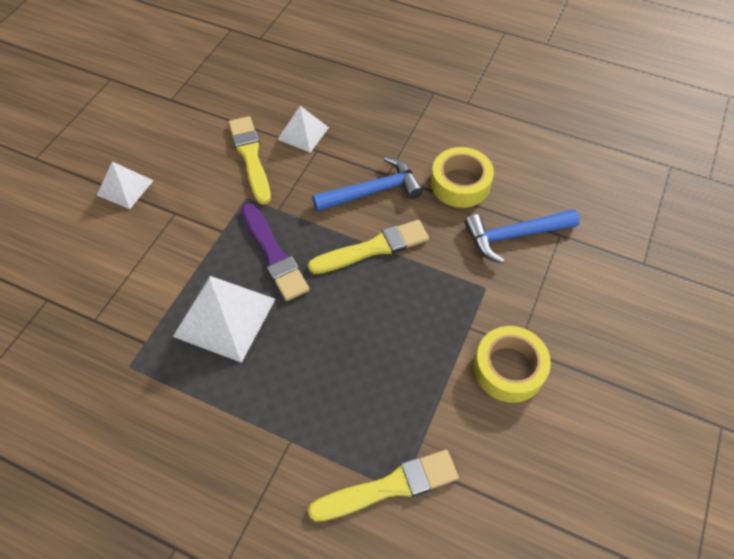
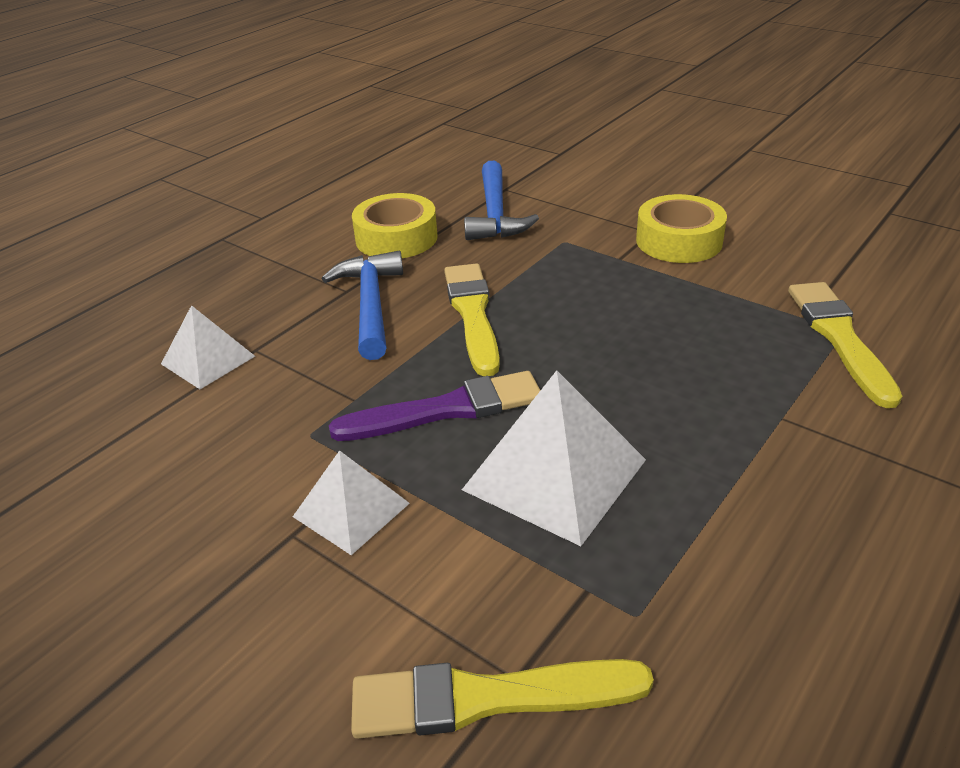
camera: 75 degrees left, 20 degrees down
white pyramid [97,161,154,209] -> white pyramid moved to [293,450,410,555]
yellow brush [229,116,271,205] -> yellow brush moved to [351,659,654,739]

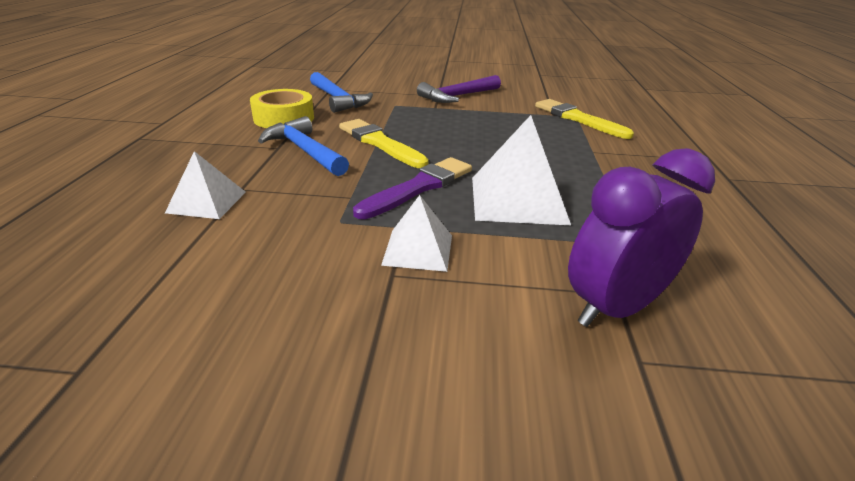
camera: 35 degrees left, 5 degrees down
yellow brush [351,659,654,739] -> purple clock [568,148,715,327]
yellow tape [636,194,727,263] -> purple hammer [417,75,501,103]

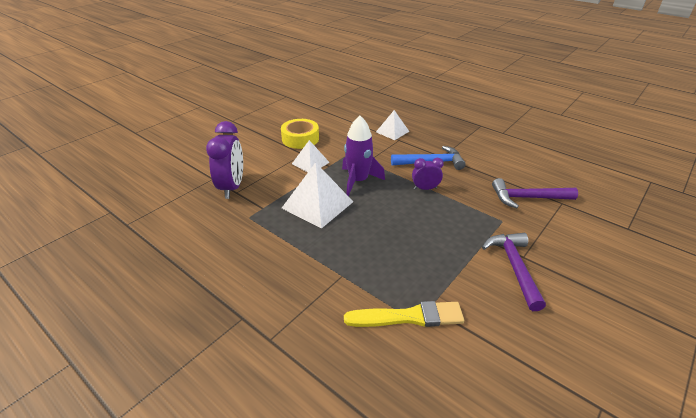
camera: 125 degrees right, 5 degrees up
yellow tape [250,89,314,128] -> yellow tape moved to [281,119,319,149]
blue hammer [310,72,373,113] -> purple hammer [492,178,578,208]
yellow brush [339,119,429,168] -> purple clock [412,158,444,190]
purple brush [353,157,472,219] -> purple rocket [342,116,385,196]

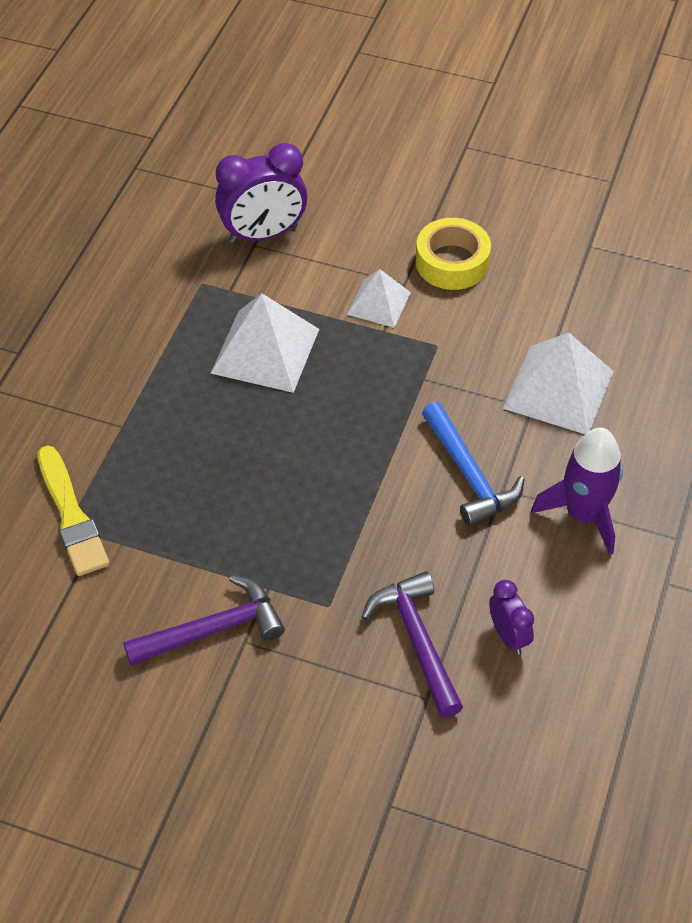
camera: 70 degrees right, 15 degrees up
purple rocket [342,116,385,196] -> purple rocket moved to [531,428,623,555]
white pyramid [376,110,410,140] -> white pyramid [503,333,614,434], size x1.67
purple clock [412,158,444,190] -> purple clock moved to [489,580,534,654]

